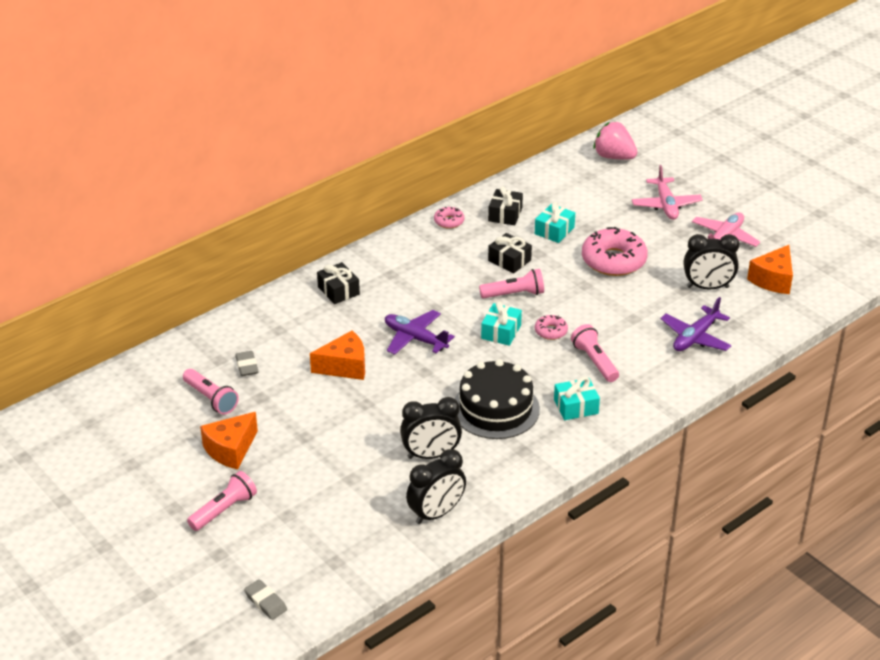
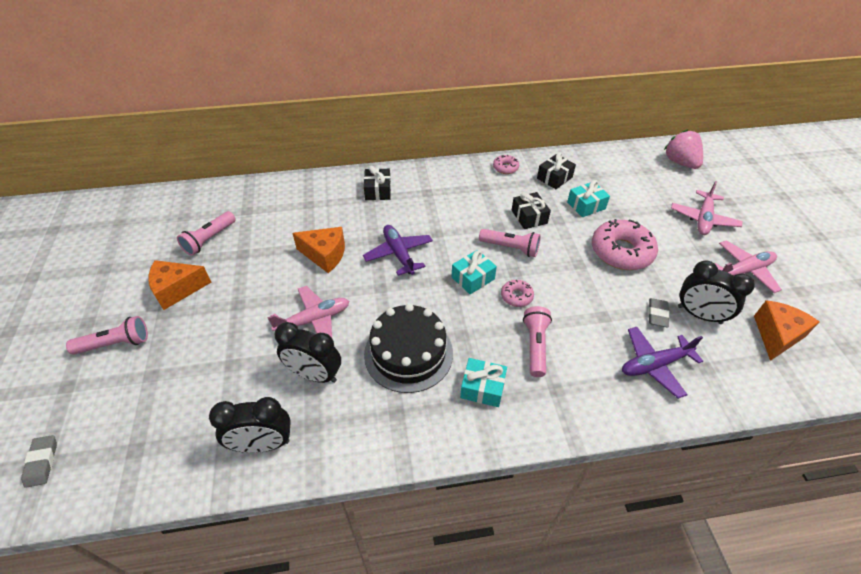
camera: 30 degrees right, 10 degrees up
pink flashlight [183,369,239,414] -> pink flashlight turned 45 degrees clockwise [177,211,236,256]
grey eraser [235,351,259,376] -> grey eraser moved to [648,298,670,327]
orange cheese [747,245,793,294] -> orange cheese turned 150 degrees clockwise [754,300,820,361]
none -> pink plane [267,286,349,337]

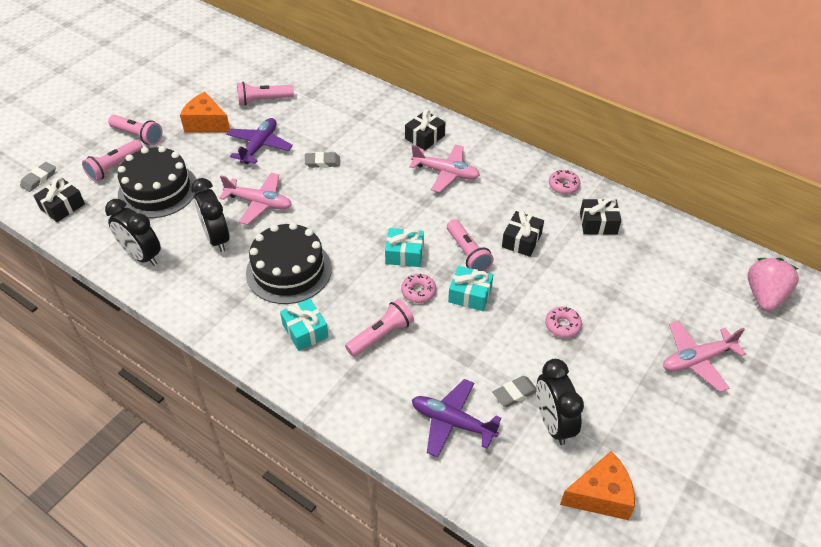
camera: 45 degrees right, 0 degrees up
orange cheese [292,227,345,273] -> grey eraser [305,152,340,168]
purple plane [363,225,433,276] -> purple plane moved to [227,118,293,164]
turquoise gift [567,180,610,217] -> turquoise gift moved to [448,266,493,311]
pink donut [592,219,658,270] -> pink donut [545,307,582,338], size x0.48
pink plane [715,240,782,293] -> pink plane moved to [409,144,480,193]
none -> black gift [33,178,85,222]
none -> pink flashlight [82,140,143,182]
none -> black cake [118,146,196,218]

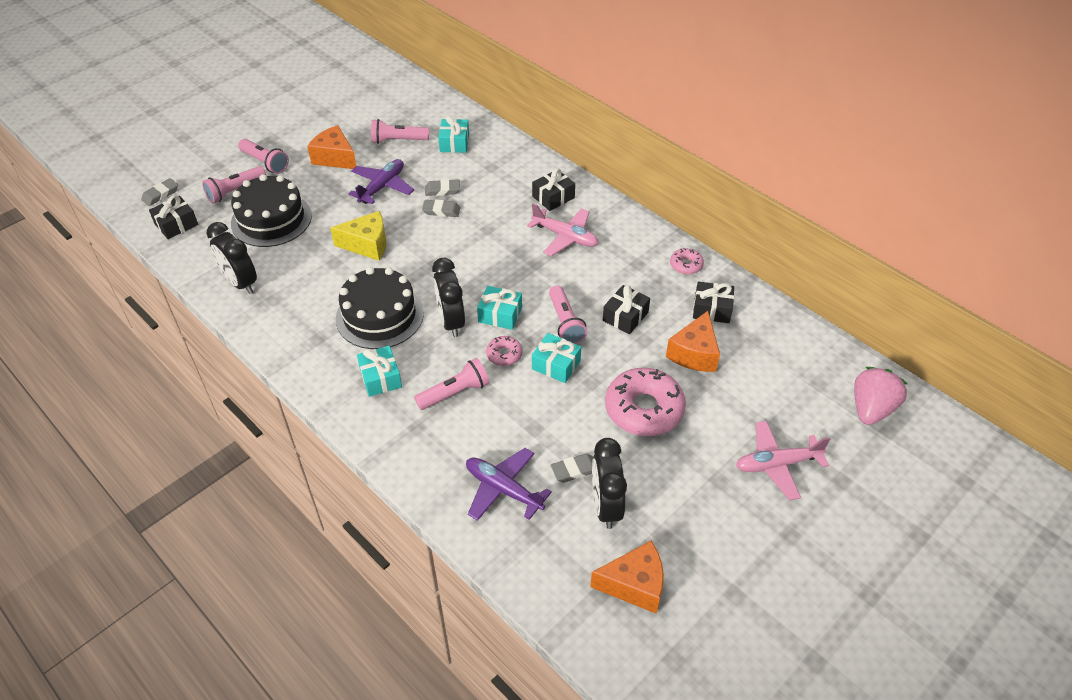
camera: 10 degrees right, 0 degrees up
black clock [191,178,229,252] -> black clock moved to [432,258,465,337]
pink plane [219,173,292,225] -> yellow cheese [330,211,386,261]
pink donut [545,307,582,338] -> pink donut [605,368,686,436], size x2.08
none -> grey eraser [425,179,460,196]
none -> turquoise gift [438,116,469,153]
none -> orange cheese [666,311,720,372]

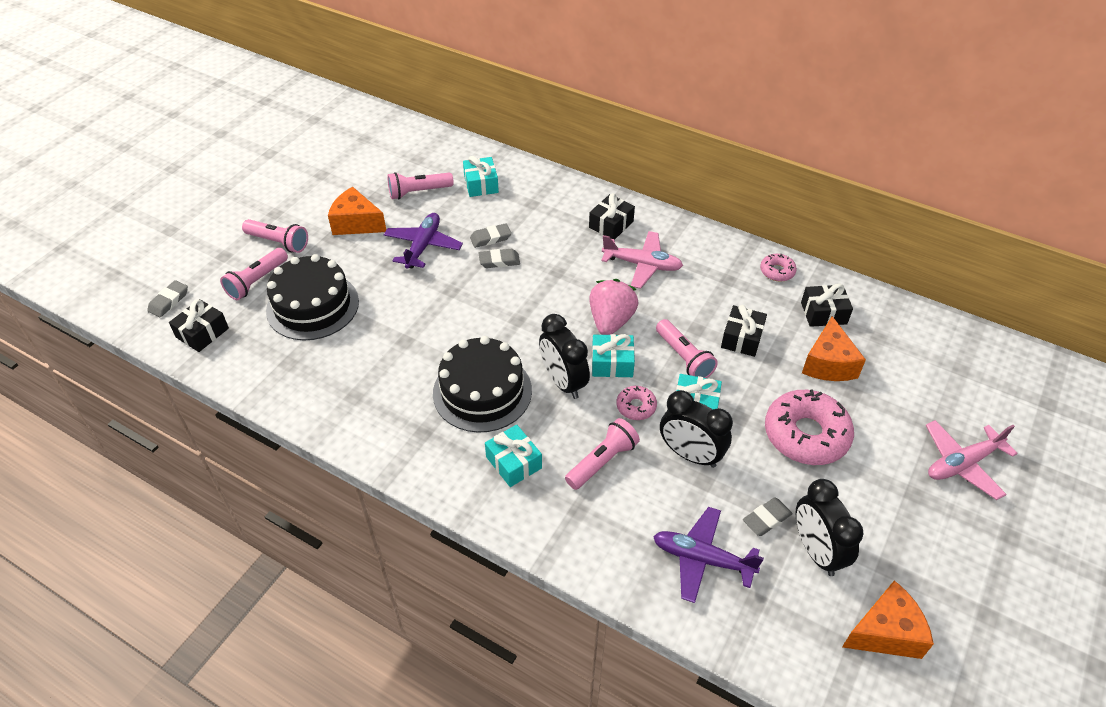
camera: 15 degrees left, 0 degrees up
black clock [206,222,257,294] -> black clock moved to [660,390,733,468]
yellow cheese [330,211,386,261] -> none
pink strawberry [854,367,908,425] -> pink strawberry moved to [589,279,638,335]

